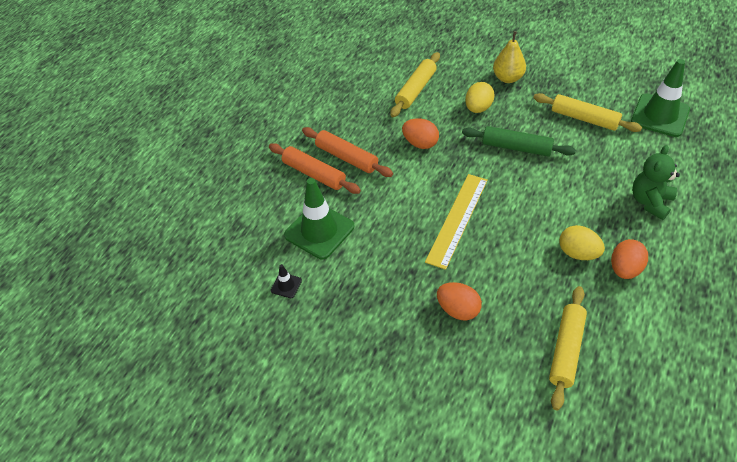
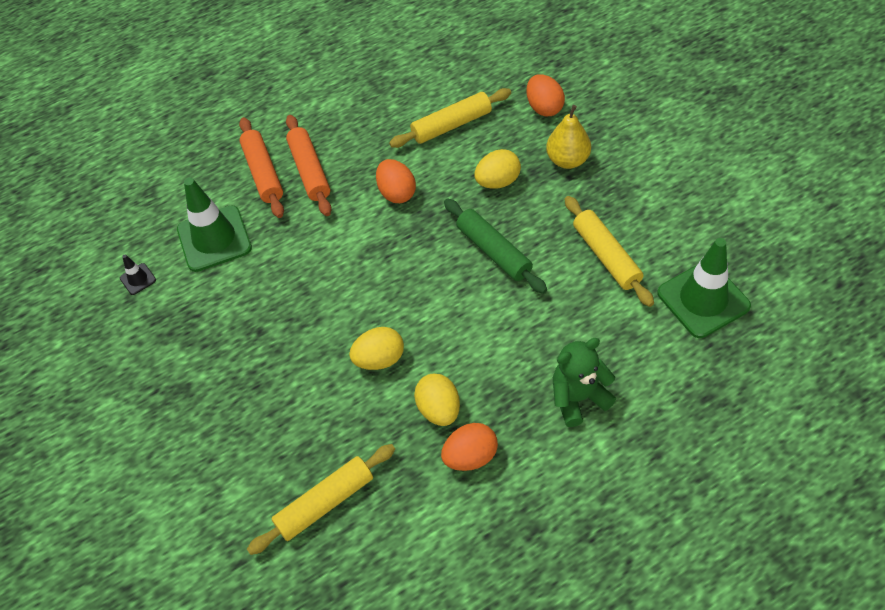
camera: 35 degrees right, 5 degrees up
yellow ruler [425,174,488,270] -> none
orange egg [437,282,482,320] -> orange egg moved to [526,74,565,116]
none -> yellow egg [349,327,404,370]

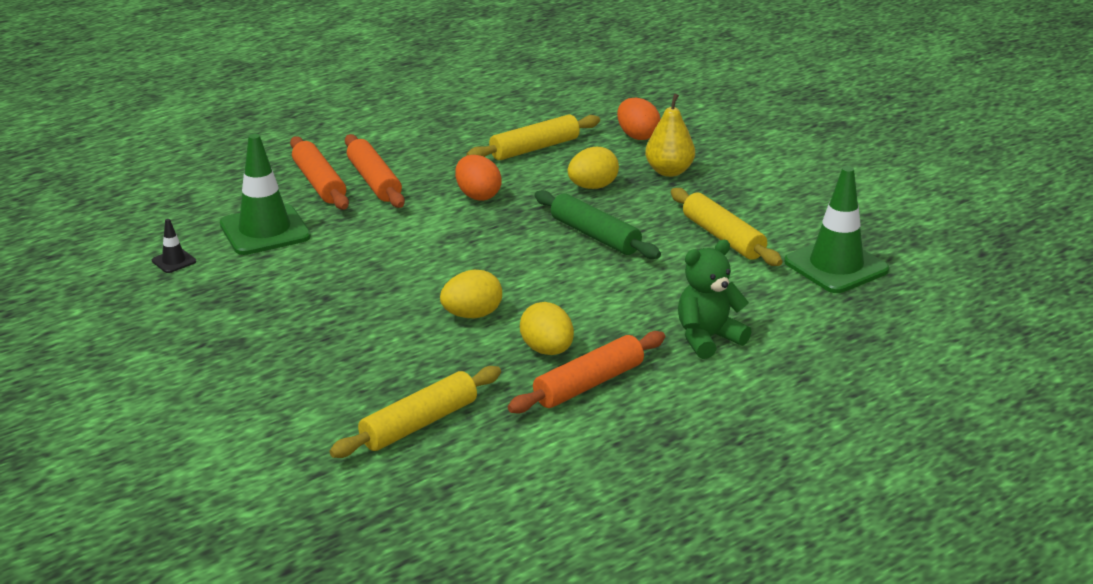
camera: 10 degrees left, 25 degrees down
orange egg [441,423,498,471] -> orange rolling pin [508,331,665,413]

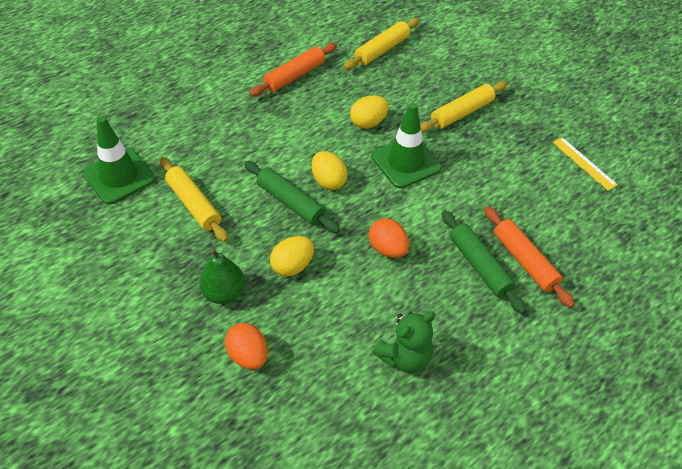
camera: 175 degrees right, 20 degrees up
black traffic cone [152,219,196,273] -> yellow ruler [552,137,618,191]
green traffic cone [220,133,311,255] -> green traffic cone moved to [371,103,442,188]
orange rolling pin [345,134,405,208] -> green rolling pin [442,211,526,314]
yellow rolling pin [466,115,600,160] -> yellow rolling pin moved to [420,81,507,132]
yellow egg [520,302,574,355] -> yellow egg moved to [312,151,348,190]
yellow pear [645,94,695,177] -> green pear [199,249,245,304]
green teddy bear [678,240,752,359] -> green teddy bear moved to [373,311,435,373]

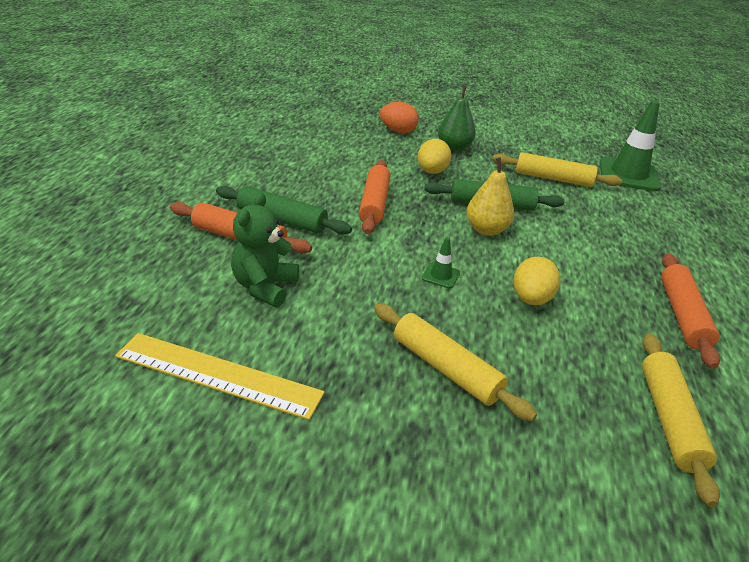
camera: 140 degrees right, 15 degrees down
yellow egg [312,151,348,190] -> yellow pear [467,157,514,236]
orange egg [368,218,409,258] -> orange rolling pin [359,160,390,234]
green traffic cone [371,103,442,188] -> green traffic cone [422,237,460,289], size x0.44
green teddy bear [373,311,435,373] -> green teddy bear moved to [231,193,299,307]
yellow rolling pin [420,81,507,132] -> yellow rolling pin turned 60 degrees counterclockwise [374,303,537,421]
yellow ruler [552,137,618,191] -> yellow ruler [115,333,325,420], size x1.59

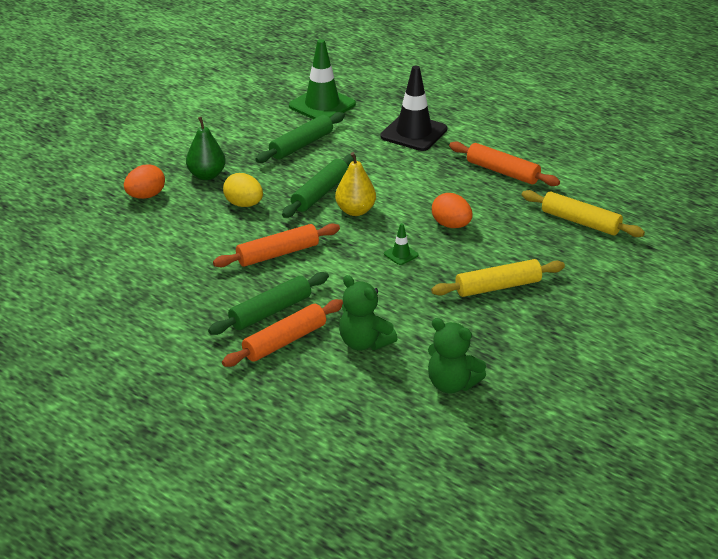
camera: 60 degrees left, 0 degrees up
yellow ruler [115,333,325,420] -> green teddy bear [428,318,486,394]
orange rolling pin [359,160,390,234] -> orange rolling pin turned 60 degrees counterclockwise [213,223,340,267]
yellow rolling pin [492,152,622,187] -> green rolling pin [255,112,345,163]
yellow egg [514,257,560,305] -> orange egg [432,193,473,228]
none -> black traffic cone [380,66,447,151]

